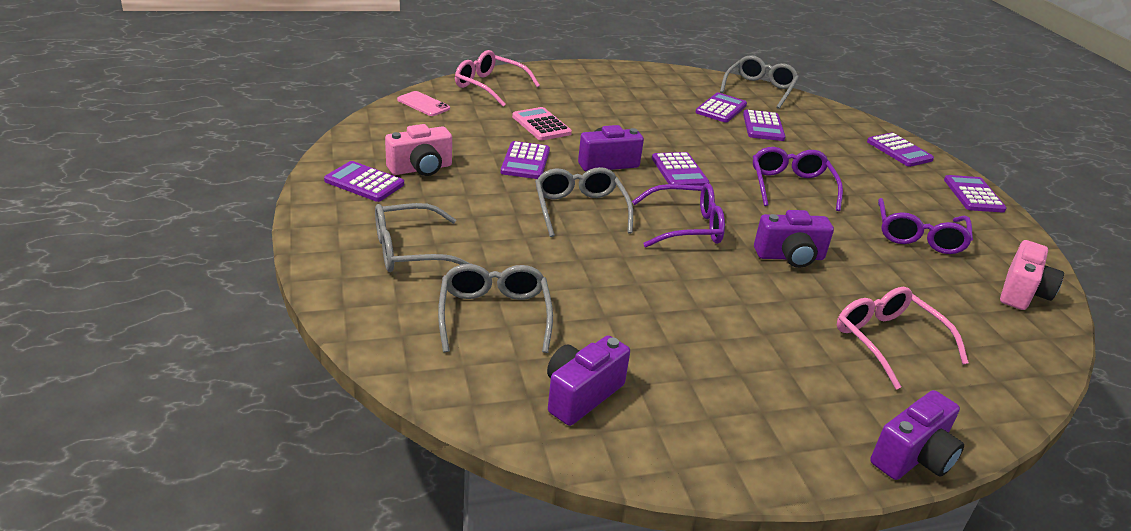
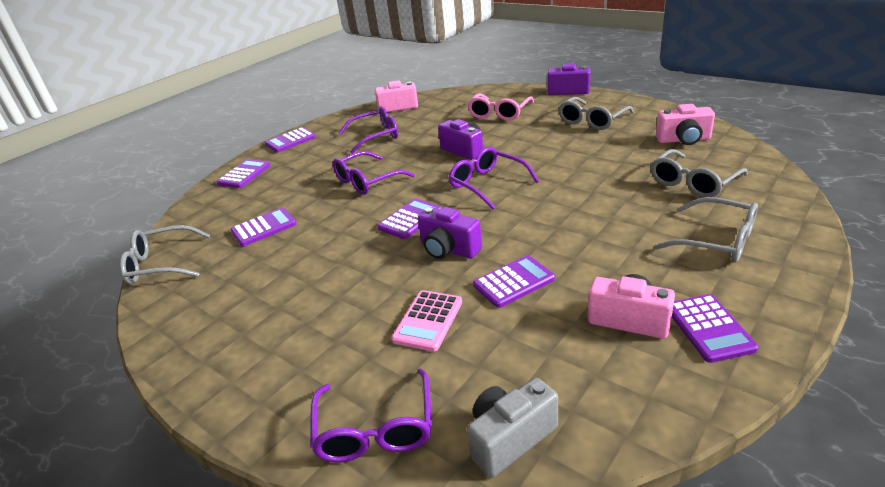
camera: 120 degrees left, 0 degrees up
pink phone [397,91,450,116] -> grey camera [467,378,558,478]
pink glasses [455,50,540,106] -> purple glasses [310,369,432,463]
grey glasses [535,167,633,237] -> grey glasses moved to [558,97,634,130]
purple camera [547,335,630,426] -> pink camera [656,104,715,145]
purple calculator [695,93,747,123] -> none

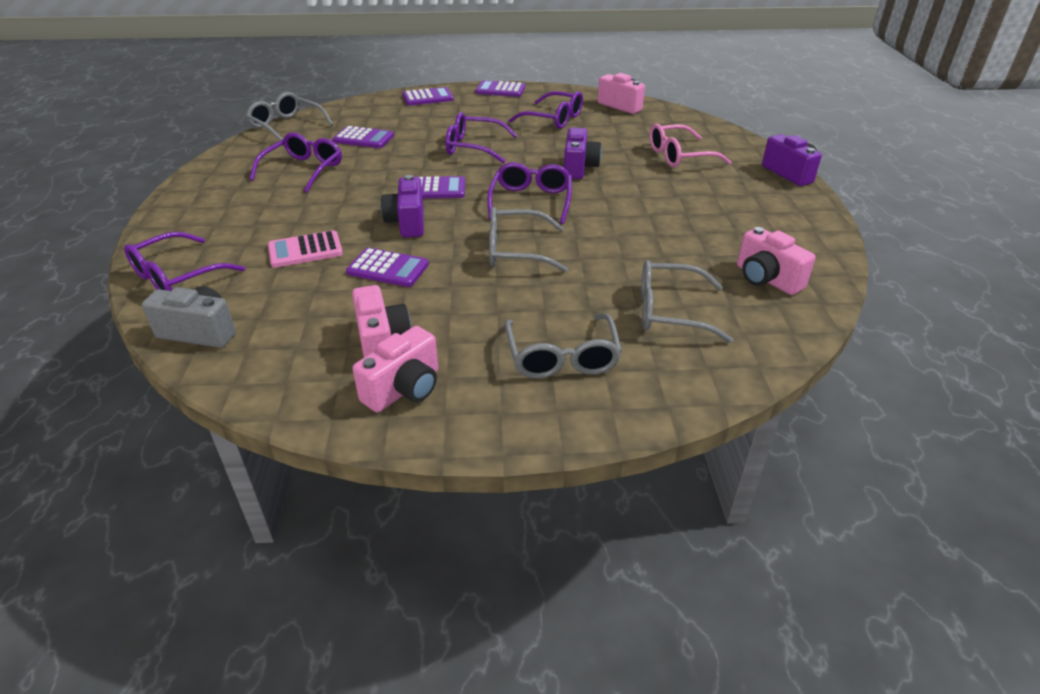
camera: 45 degrees right, 5 degrees up
grey glasses [558,97,634,130] -> grey glasses moved to [489,207,568,272]
purple calculator [672,294,758,363] -> pink camera [352,326,438,413]
none -> purple glasses [250,132,342,193]

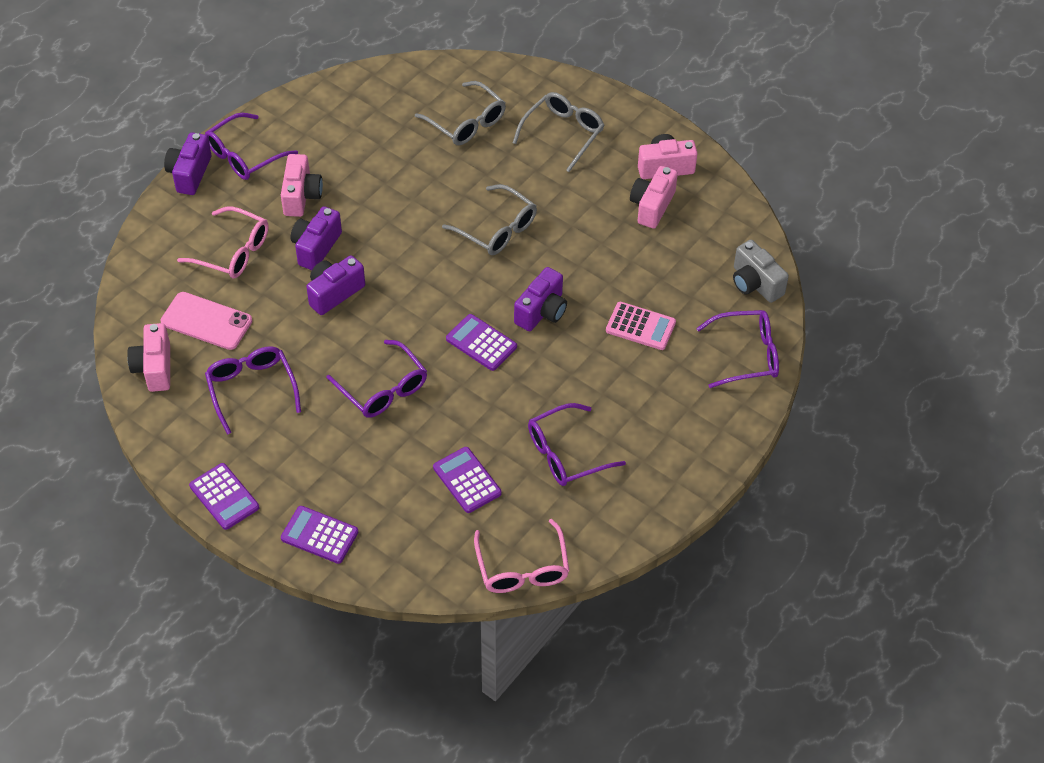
camera: 140 degrees left, 15 degrees up
grey glasses [246,92,333,141] -> pink glasses [474,519,570,593]
purple calculator [346,248,429,287] -> none
purple glasses [487,162,572,224] -> purple glasses moved to [205,113,298,180]
pink camera [737,227,816,295] -> pink camera moved to [281,154,323,217]
none -> pink phone [160,292,252,350]
none -> purple camera [290,206,342,270]

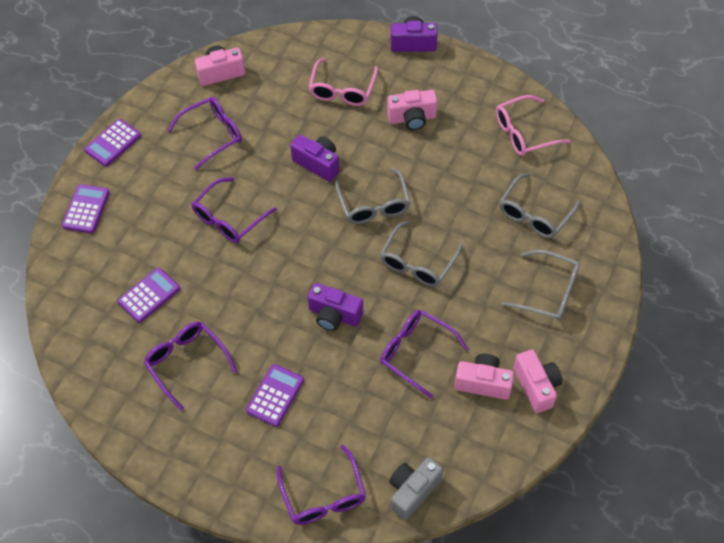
camera: 80 degrees right, 5 degrees up
pink phone [160,292,252,350] -> none
purple glasses [205,113,298,180] -> purple glasses moved to [380,310,468,398]
purple camera [290,206,342,270] -> none
purple calculator [446,314,517,371] -> purple calculator moved to [246,364,304,426]
pink glasses [474,519,570,593] -> pink glasses moved to [496,95,570,156]
pink calculator [606,302,676,350] -> none
none -> grey glasses [335,168,410,224]

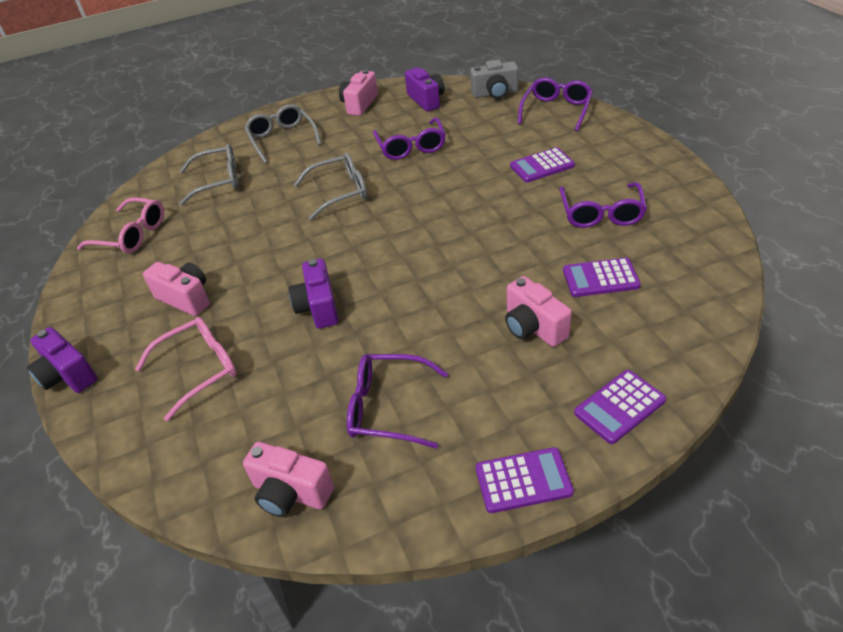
camera: 135 degrees left, 15 degrees down
purple glasses [191,177,277,243] -> none
purple camera [308,283,363,331] -> purple camera moved to [405,67,445,112]
grey glasses [335,168,410,224] -> none
pink camera [454,354,514,400] -> pink camera moved to [505,276,572,347]

